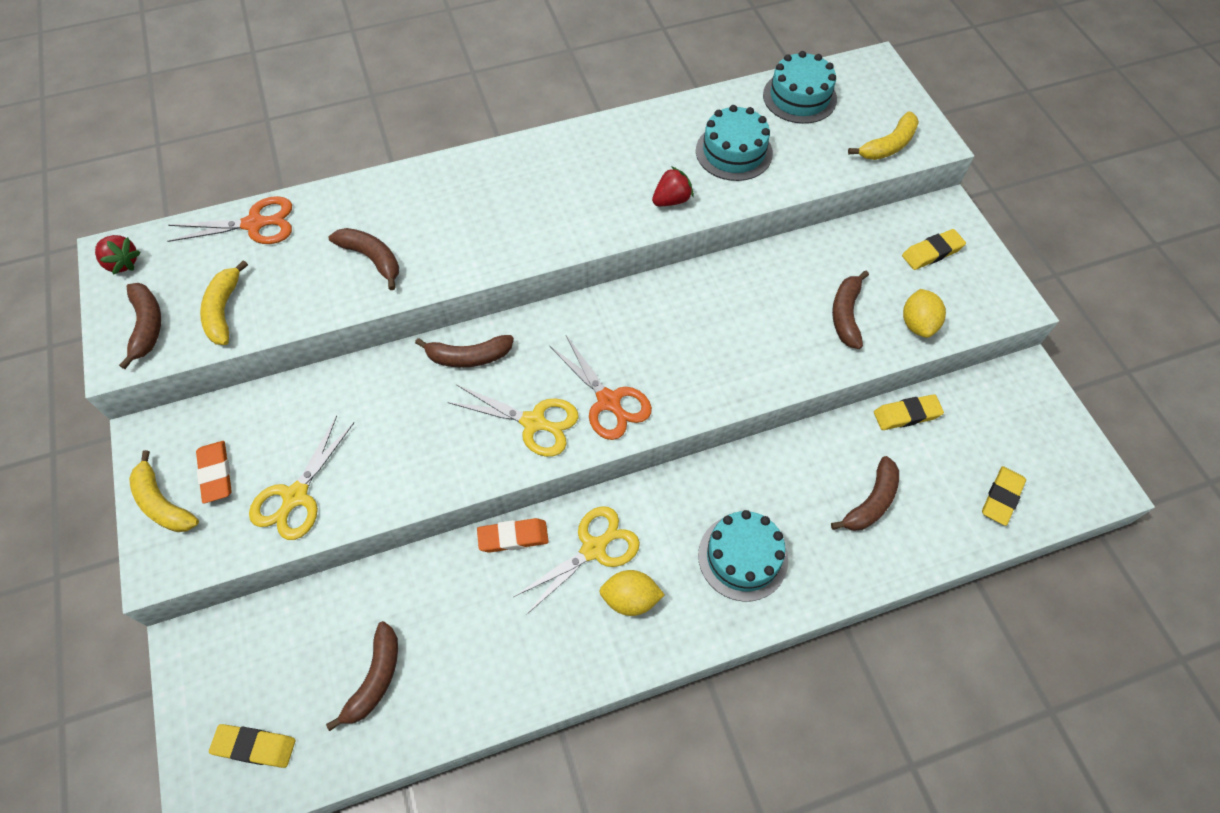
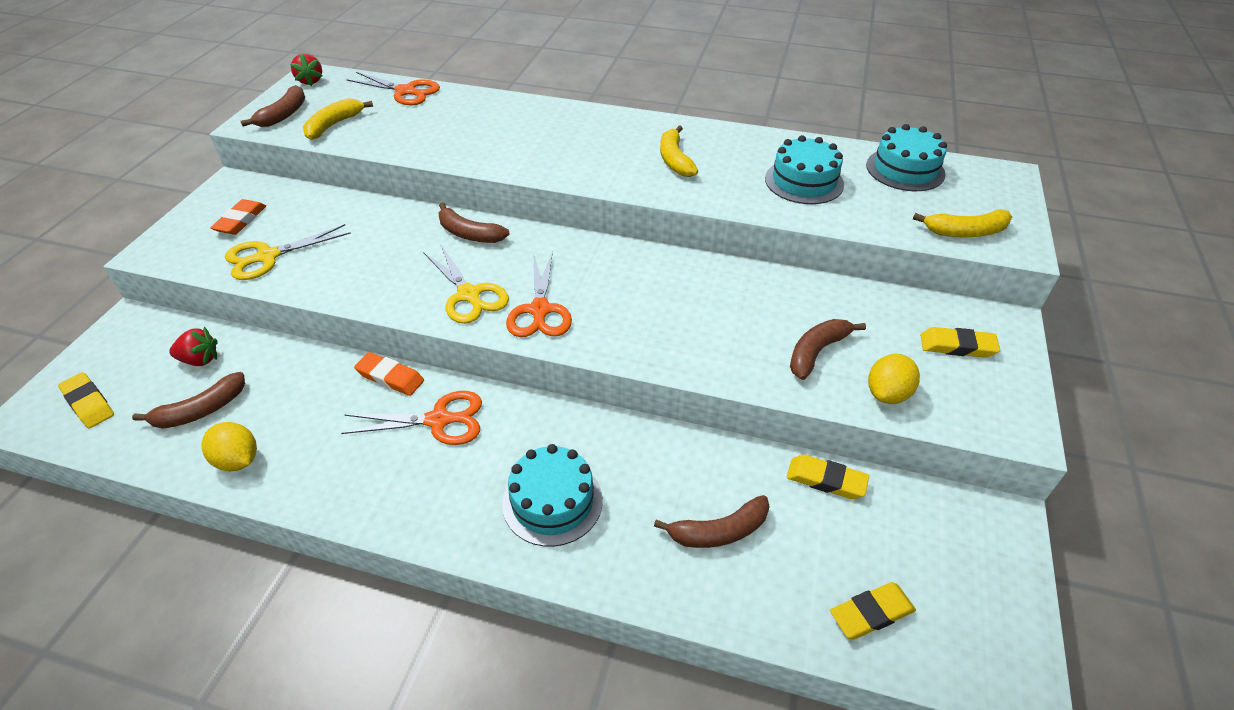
camera: 35 degrees right, 15 degrees down
yellow banana [129,450,199,532] -> yellow banana moved to [660,125,698,177]
brown banana [329,228,399,290] -> none
yellow scissors [514,506,640,615] -> orange scissors [341,391,482,445]
yellow lemon [600,570,665,616] -> yellow lemon moved to [202,422,257,471]
red strawberry [652,166,694,206] -> red strawberry moved to [169,327,217,366]

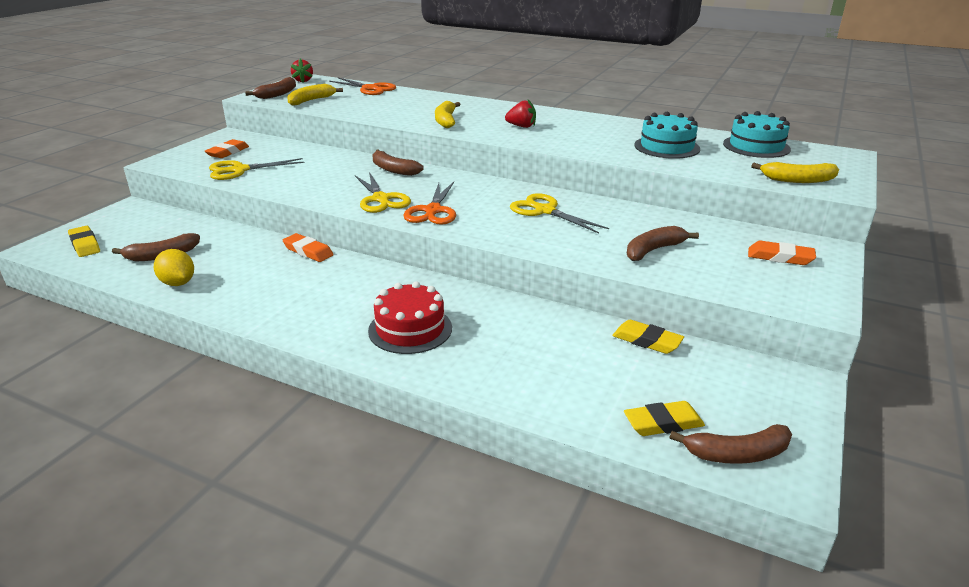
camera: 10 degrees right, 15 degrees down
red strawberry [169,327,217,366] -> red strawberry moved to [505,100,536,128]
orange scissors [341,391,482,445] -> none
turquoise cake [502,444,603,547] -> red cake [368,281,452,354]
brown banana [654,495,770,548] -> brown banana moved to [669,424,792,464]
yellow banana [660,125,698,177] -> yellow banana moved to [435,101,461,128]
yellow lemon [868,354,920,404] -> none
yellow eraser [920,327,1000,358] -> orange eraser [748,241,816,265]
none -> yellow scissors [510,193,609,234]

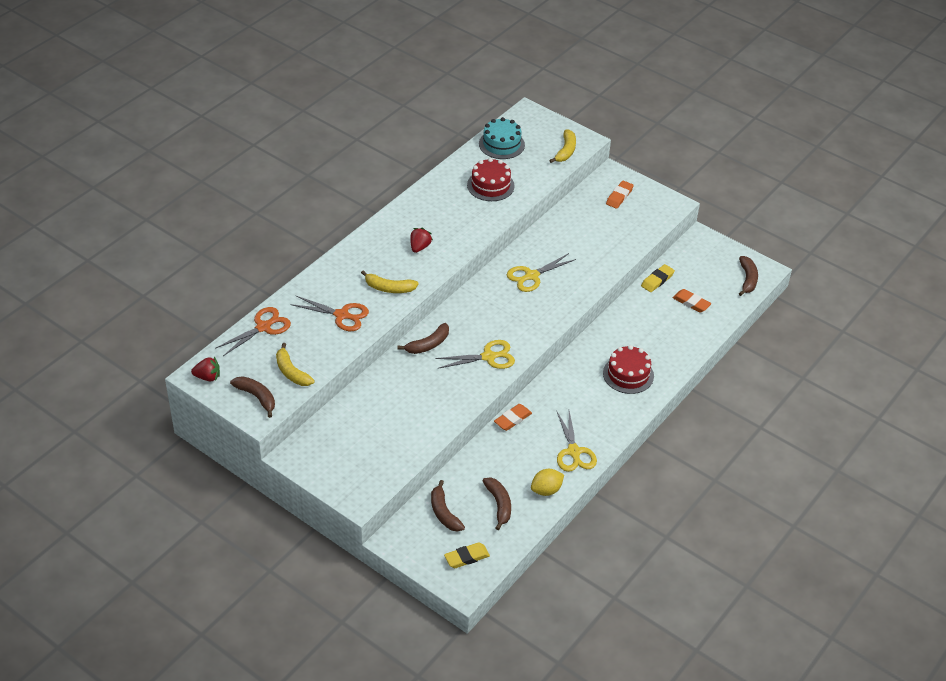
camera: 80 degrees left, 15 degrees up
orange eraser [205,139,249,158] -> orange eraser moved to [673,289,711,312]
yellow scissors [209,158,305,180] -> yellow scissors moved to [557,411,597,472]
orange scissors [403,182,456,225] -> orange scissors moved to [290,296,369,331]
yellow eraser [624,401,705,436] -> none
brown banana [627,226,699,261] -> brown banana moved to [431,480,465,531]
turquoise cake [634,112,700,159] -> red cake [467,158,515,201]

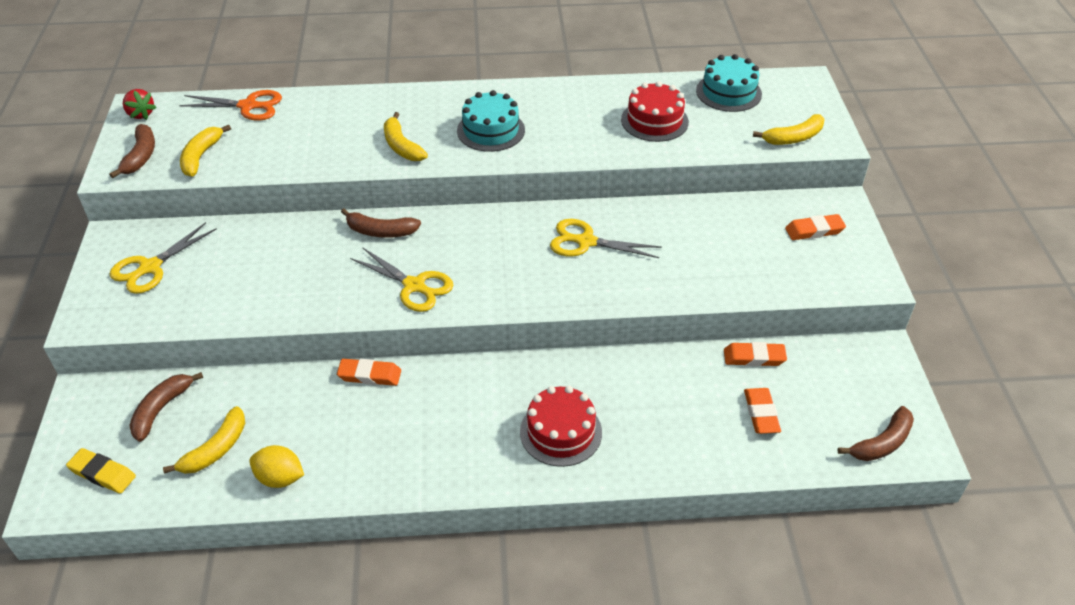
camera: 50 degrees right, 0 degrees up
orange scissors [290,296,369,331] -> none
red strawberry [410,228,433,253] -> turquoise cake [457,90,525,152]
brown banana [482,477,511,530] -> yellow banana [163,406,245,474]
yellow scissors [557,411,597,472] -> yellow scissors moved to [110,222,217,294]
yellow eraser [641,264,675,292] -> orange eraser [724,342,787,366]

